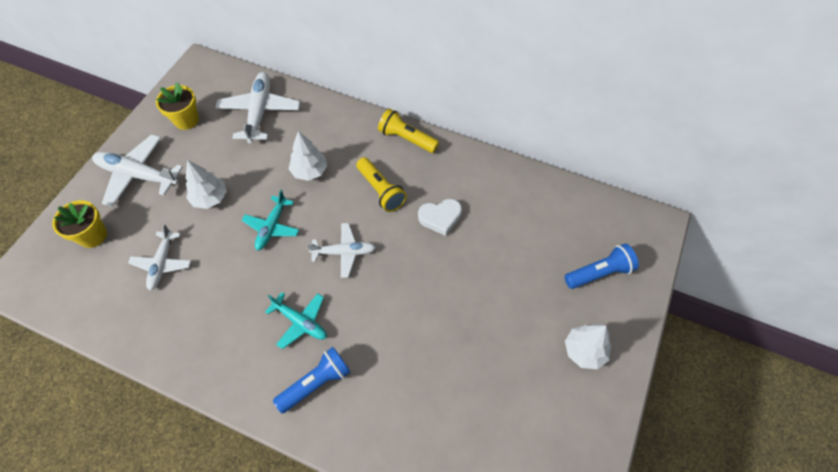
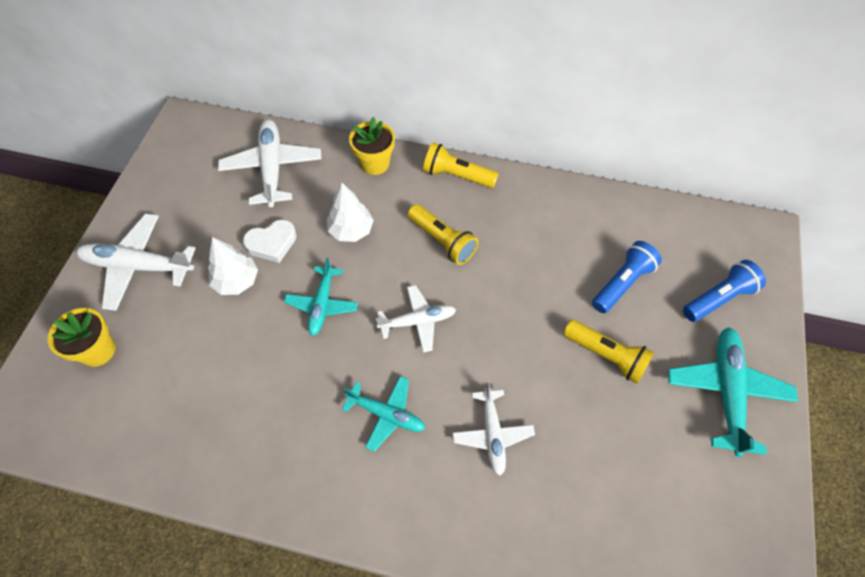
camera: 10 degrees left, 0 degrees up
white plane [128,224,191,290] -> white plane moved to [452,382,535,476]
yellow flower pot [156,82,199,130] -> yellow flower pot moved to [349,117,395,175]
blue flashlight [273,347,351,413] -> blue flashlight moved to [592,241,662,313]
white heart [418,199,462,236] -> white heart moved to [243,219,297,263]
white tree [565,324,611,369] -> turquoise plane [668,327,798,457]
none -> yellow flashlight [563,320,654,384]

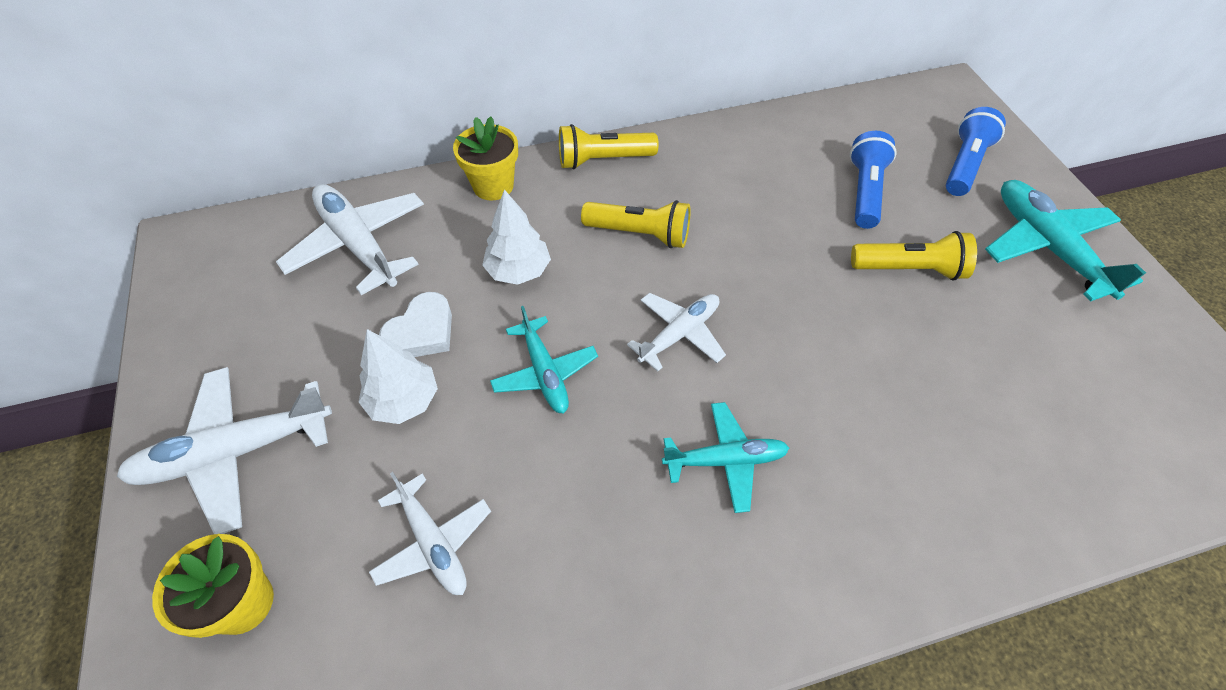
camera: 30 degrees left, 5 degrees down
white plane [452,382,535,476] -> white plane moved to [369,472,491,595]

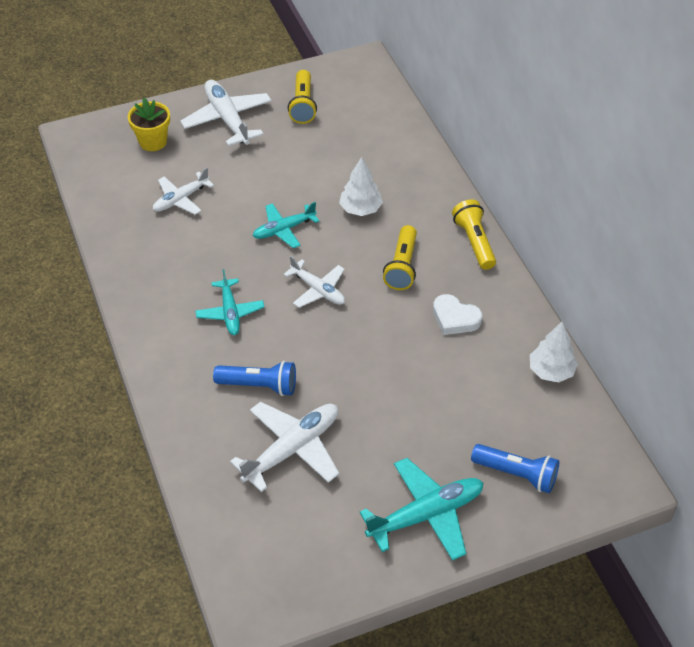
camera: 85 degrees right, 5 degrees down
white plane [276,184,424,295] -> white plane moved to [230,402,339,492]
white tree [359,329,438,424] -> white tree moved to [530,322,578,382]
white heart [379,292,452,357] -> white heart moved to [433,294,482,335]
yellow flower pot [453,117,518,201] -> none
blue flashlight [850,131,897,229] -> blue flashlight moved to [213,361,296,396]
yellow flashlight [851,231,977,281] -> yellow flashlight moved to [288,70,317,124]

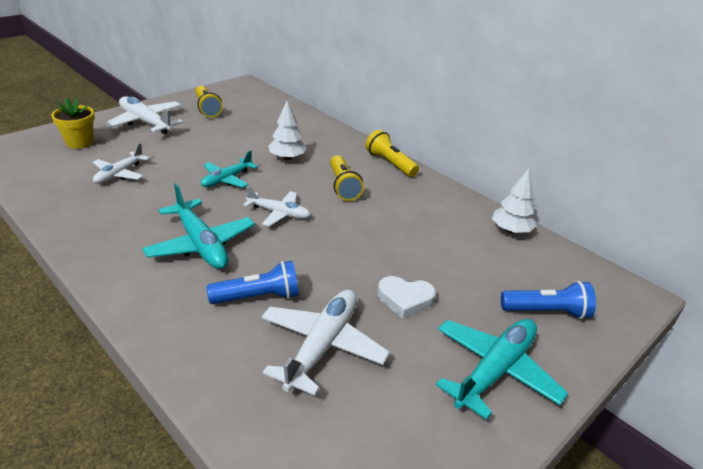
camera: 25 degrees left, 15 degrees down
turquoise plane [195,269,264,335] -> turquoise plane [142,183,255,269], size x1.57
white heart [433,294,482,335] -> white heart moved to [377,276,436,319]

